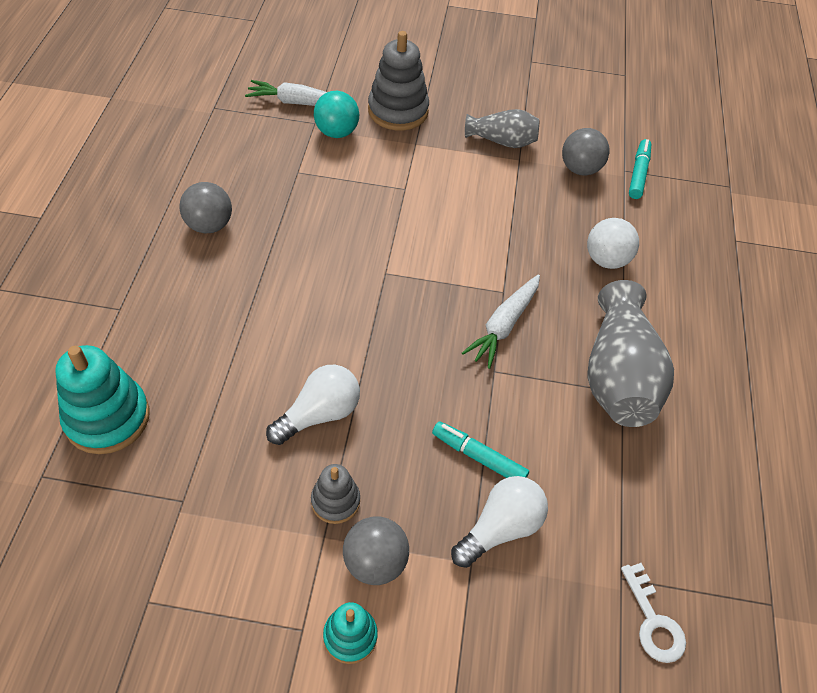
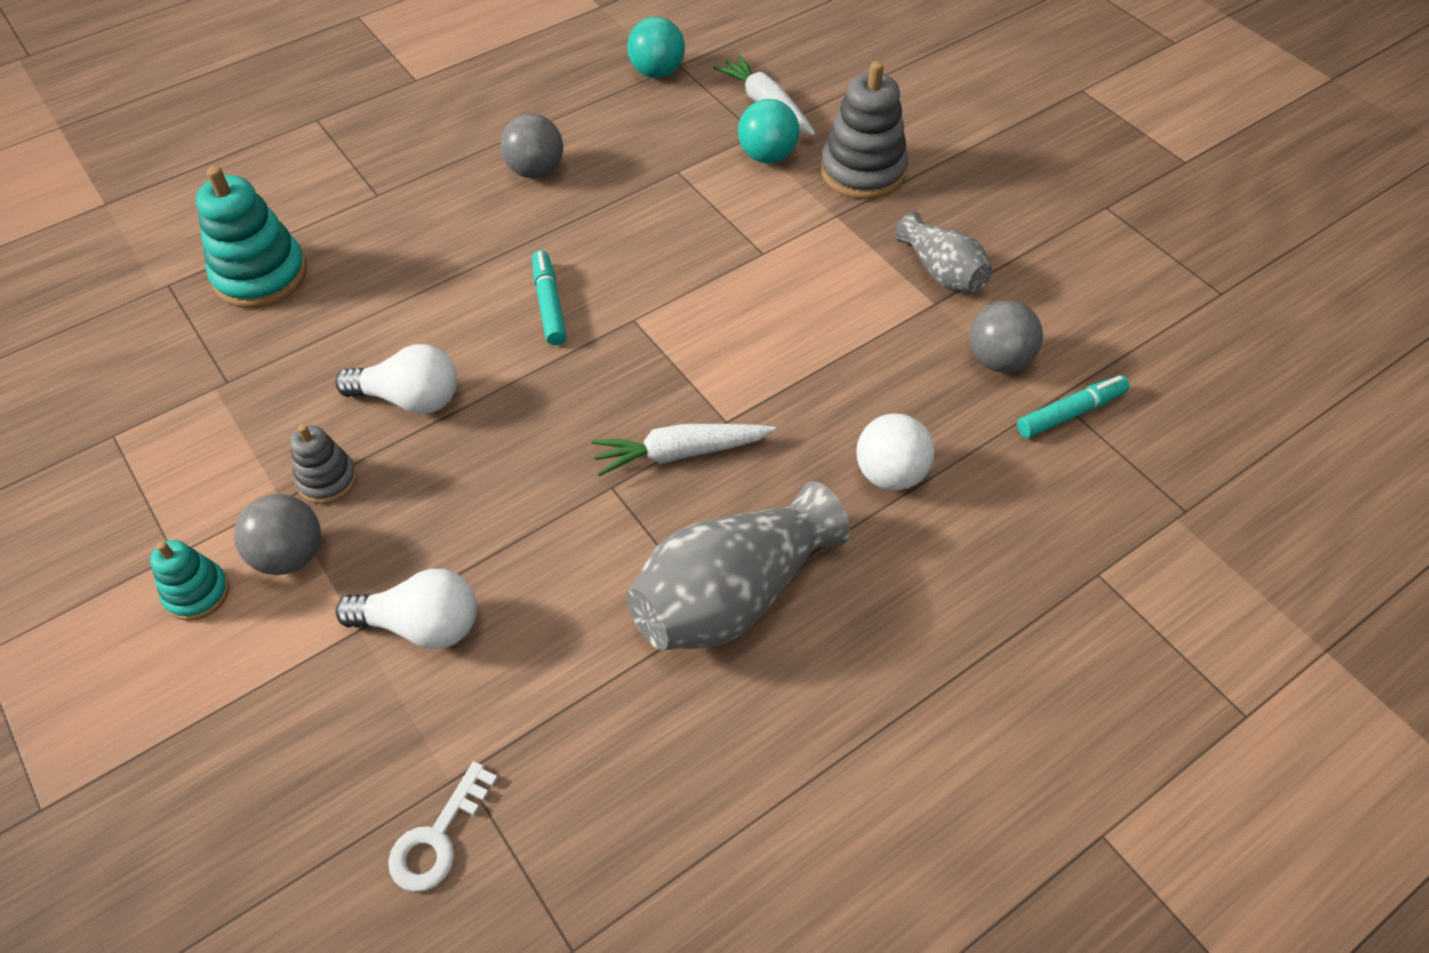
camera: 50 degrees right, 0 degrees up
turquoise marker [432,421,529,478] -> turquoise marker moved to [532,250,566,345]
none -> turquoise ball [627,17,685,78]

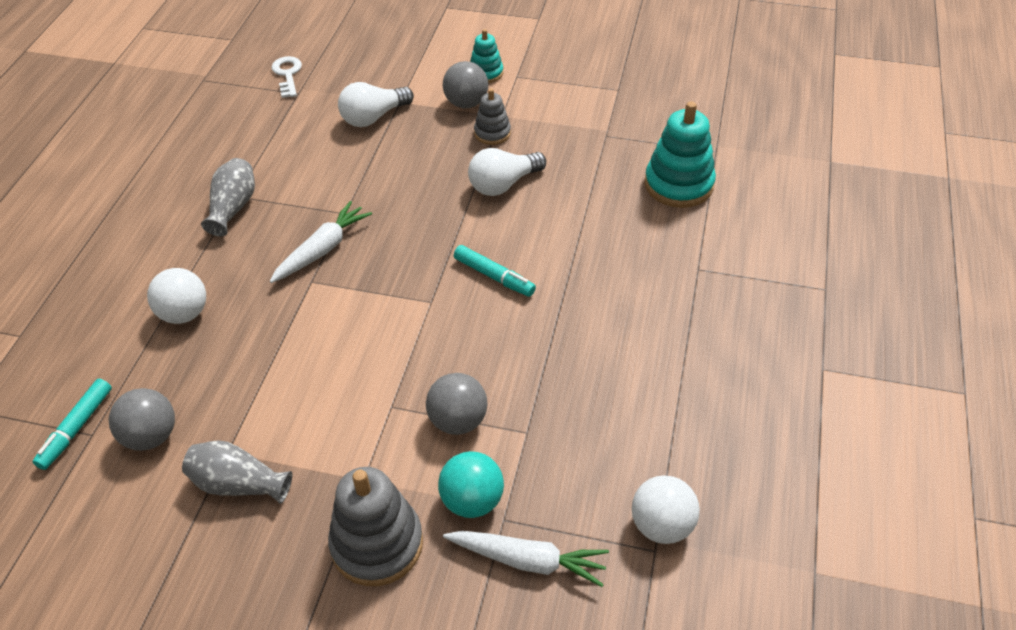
camera: 140 degrees right, 5 degrees down
grey ball [500,114,563,178] -> grey ball moved to [426,373,488,435]
turquoise ball [627,17,685,78] -> white ball [632,475,700,544]
grey vase [627,481,850,650] -> grey vase [201,158,255,236], size x0.58

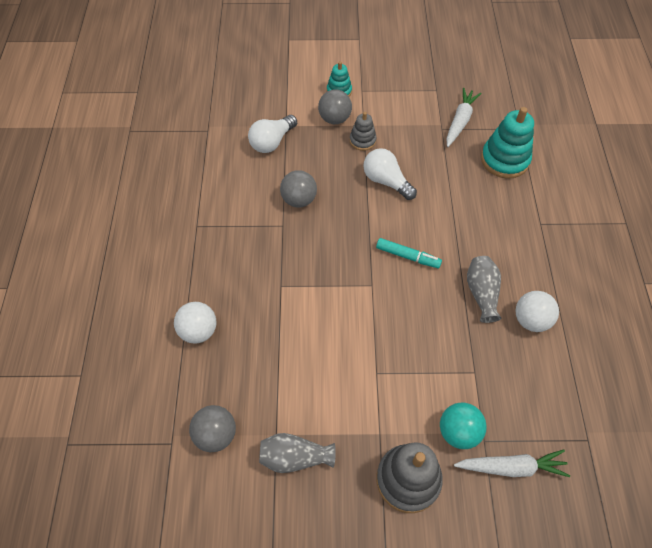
camera: 15 degrees left, 10 degrees up
turquoise marker [33,379,112,470] -> none
grey vase [201,158,255,236] -> grey vase moved to [467,256,501,323]
white carrot [270,201,372,283] -> white carrot moved to [446,88,482,147]
white key [271,56,302,98] -> none
grey ball [426,373,488,435] -> grey ball moved to [280,170,317,208]
white light bulb [468,148,546,196] -> white light bulb turned 90 degrees clockwise [363,148,417,200]
white ball [632,475,700,544] -> white ball moved to [515,291,559,332]

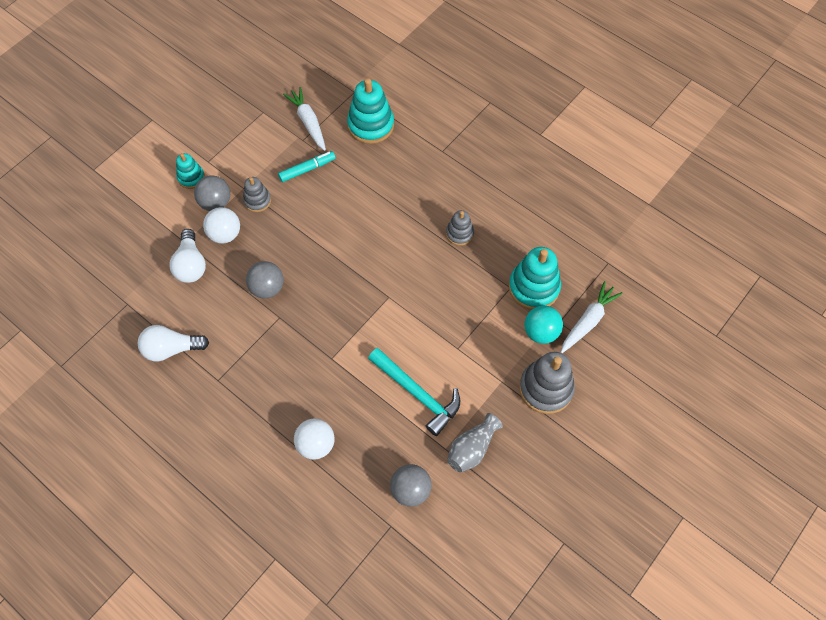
camera: 50 degrees left, 5 degrees up
white light bulb [363,148,417,200] -> white light bulb moved to [137,325,209,361]
turquoise marker [376,238,442,268] -> turquoise marker moved to [278,151,336,182]
grey vase [467,256,501,323] -> grey stacking toy [446,210,474,246]
white ball [515,291,559,332] -> white ball moved to [203,207,240,244]
none -> turquoise hammer [368,348,460,436]
none -> turquoise stacking toy [509,247,561,310]

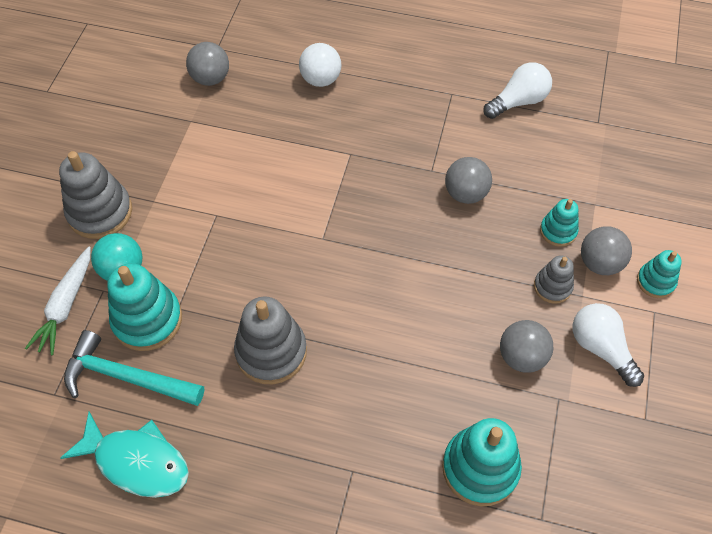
camera: 155 degrees right, 5 degrees down
white light bulb [169,229,206,283] -> white light bulb moved to [573,303,644,387]
white ball [203,207,240,244] -> turquoise stacking toy [540,199,579,247]
turquoise marker [278,151,336,182] -> grey ball [500,320,553,373]
white carrot [283,87,326,151] -> none
turquoise hammer [368,348,460,436] -> turquoise hammer moved to [64,330,204,406]
grey stacking toy [446,210,474,246] -> grey stacking toy [234,297,307,384], size x1.77
grey vase [447,413,503,472] -> none
none -> turquoise fish [60,412,189,498]

